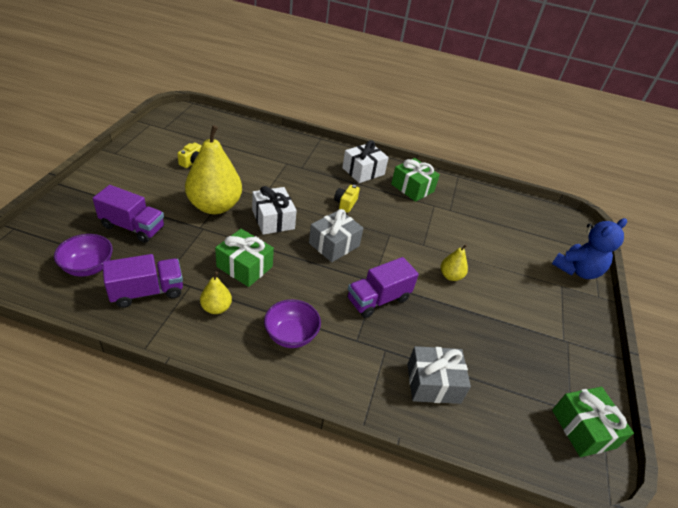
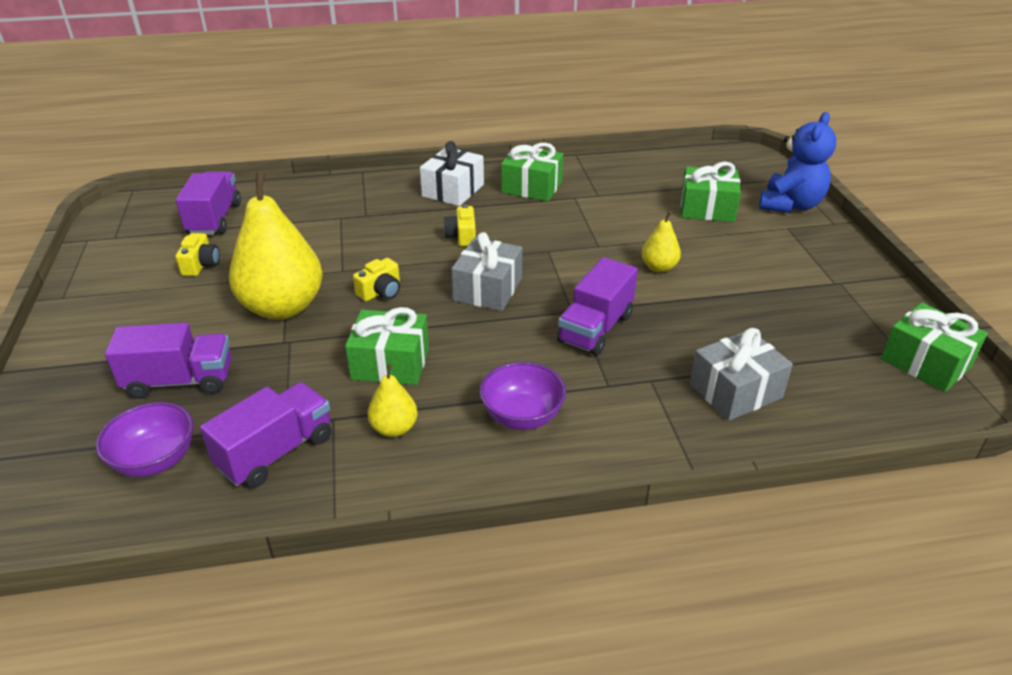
camera: 20 degrees left, 5 degrees down
white gift [252,186,297,235] -> yellow camera [353,258,400,301]
none -> purple truck [176,172,241,235]
none -> green gift [681,162,741,222]

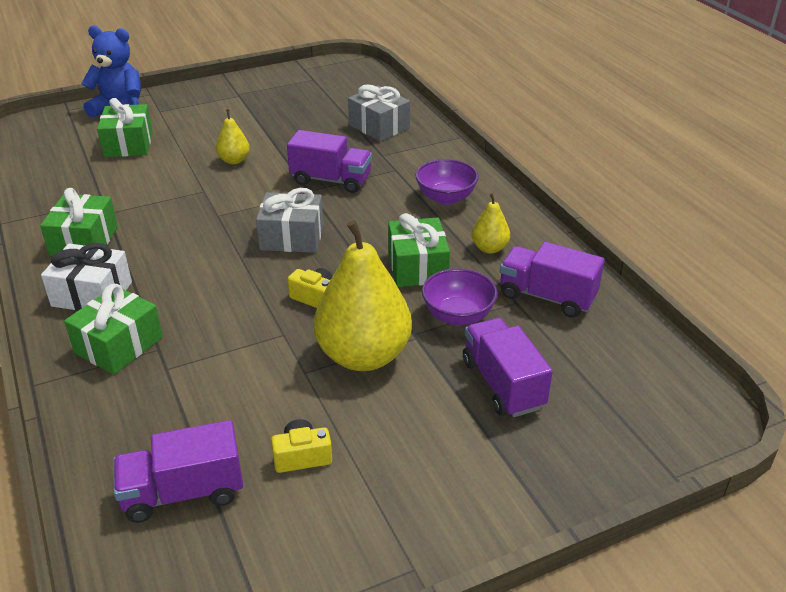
camera: 105 degrees left, 0 degrees up
purple bowl [96,402,194,477] -> purple bowl moved to [422,268,498,326]
yellow camera [444,204,476,247] -> none
green gift [881,303,988,392] -> green gift moved to [64,284,163,374]

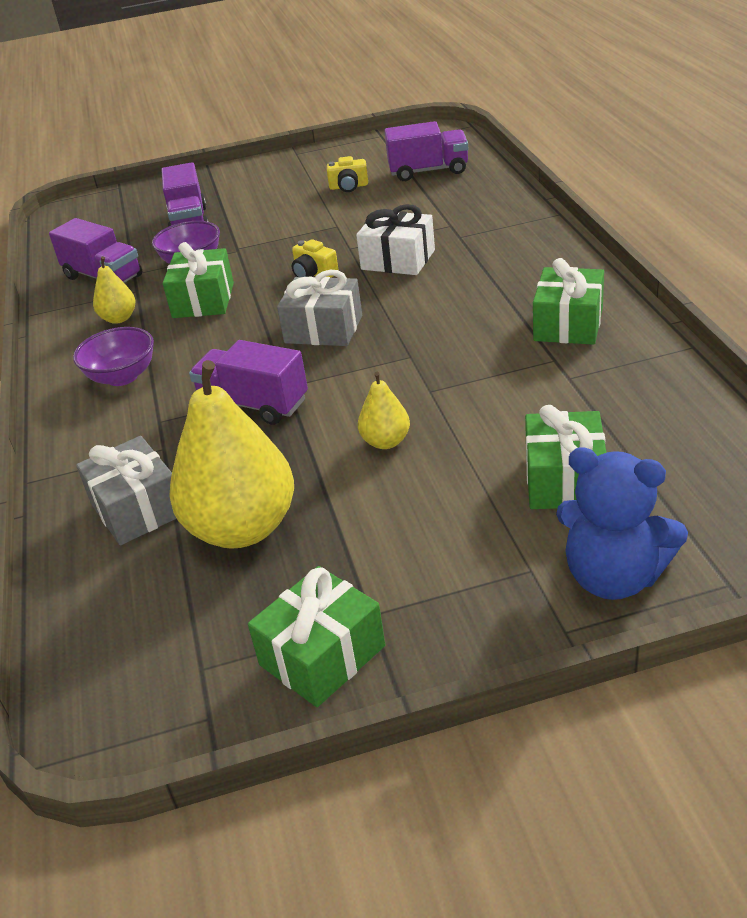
camera: 165 degrees left, 0 degrees up
white gift [41,243,132,311] -> white gift moved to [356,204,435,275]
green gift [64,284,163,374] -> green gift moved to [248,566,385,707]
yellow pear [314,220,412,371] -> yellow pear moved to [169,360,294,549]

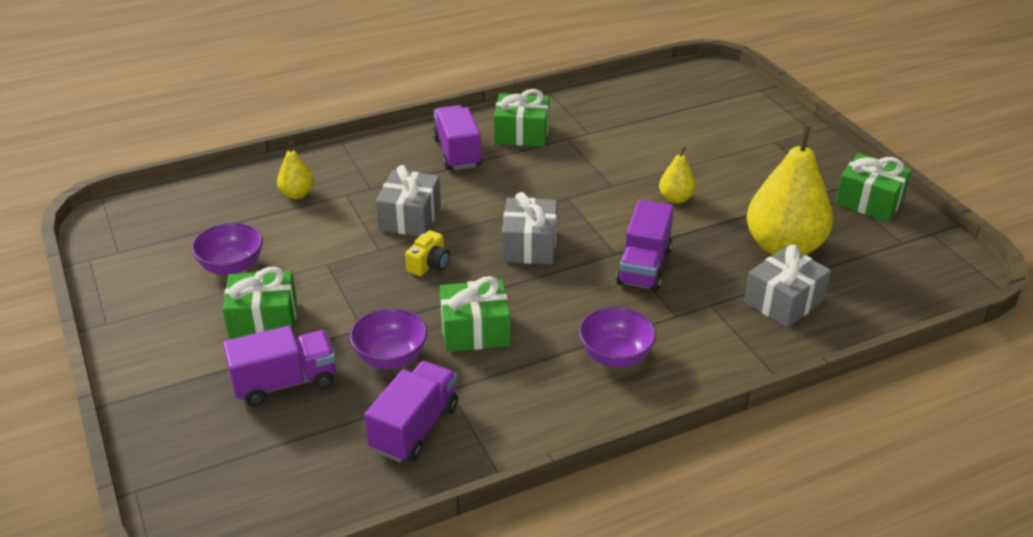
camera: 105 degrees left, 0 degrees up
yellow pear [93,256,136,324] -> yellow pear moved to [277,142,314,199]
yellow camera [327,156,368,192] -> purple bowl [191,223,263,275]
white gift [356,204,435,275] -> grey gift [376,165,441,236]
purple truck [384,121,468,181] -> purple truck moved to [432,105,482,170]
green gift [525,405,606,509] -> green gift moved to [223,267,297,340]
blue teddy bear [556,447,688,600] -> none

